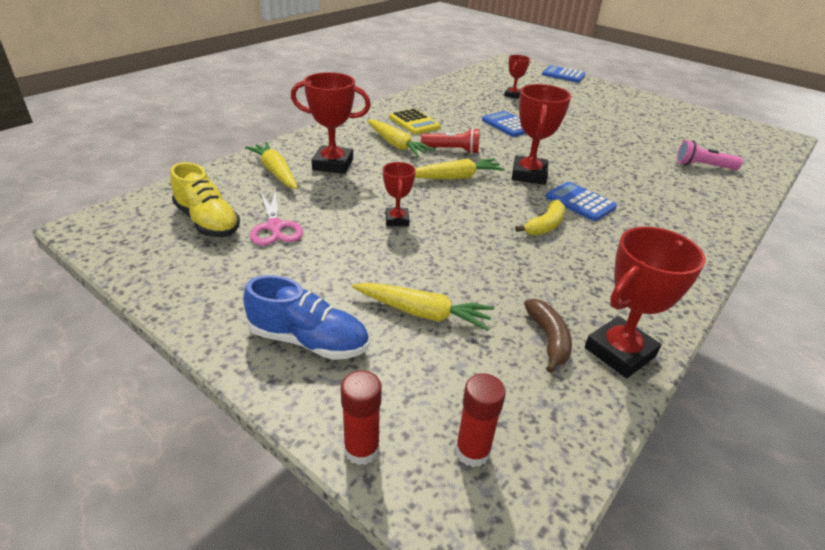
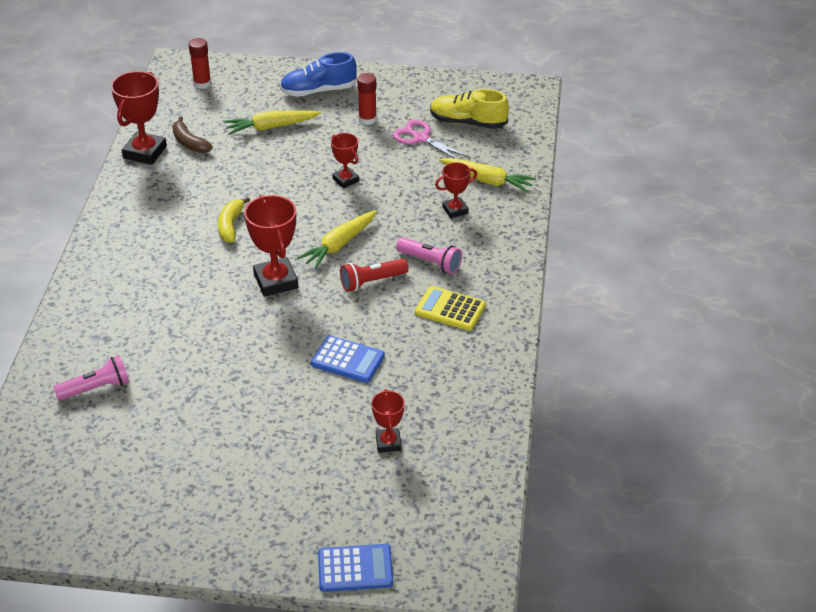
camera: 150 degrees right, 5 degrees up
red trophy [291,72,371,174] -> red trophy [435,162,477,218], size x0.58
red glue stick [341,370,382,465] -> red glue stick moved to [357,73,377,125]
yellow carrot [367,120,435,157] -> pink flashlight [396,238,462,274]
blue calculator [546,182,617,221] -> none

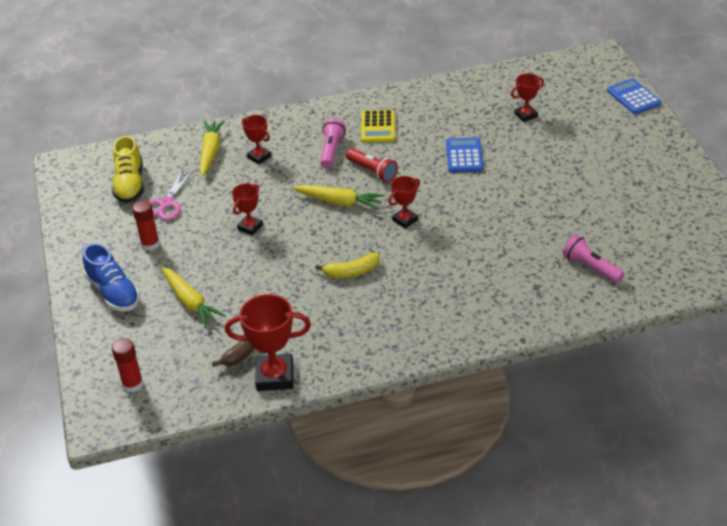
camera: 110 degrees left, 0 degrees up
red trophy [244,195,298,297] -> red trophy [388,176,420,229], size x0.58

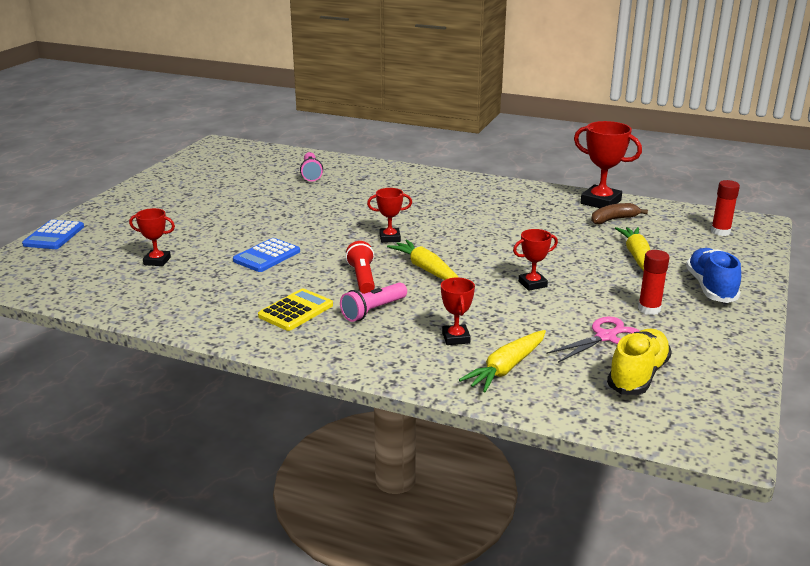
camera: 145 degrees left, 15 degrees down
yellow banana [315,253,380,278] -> none

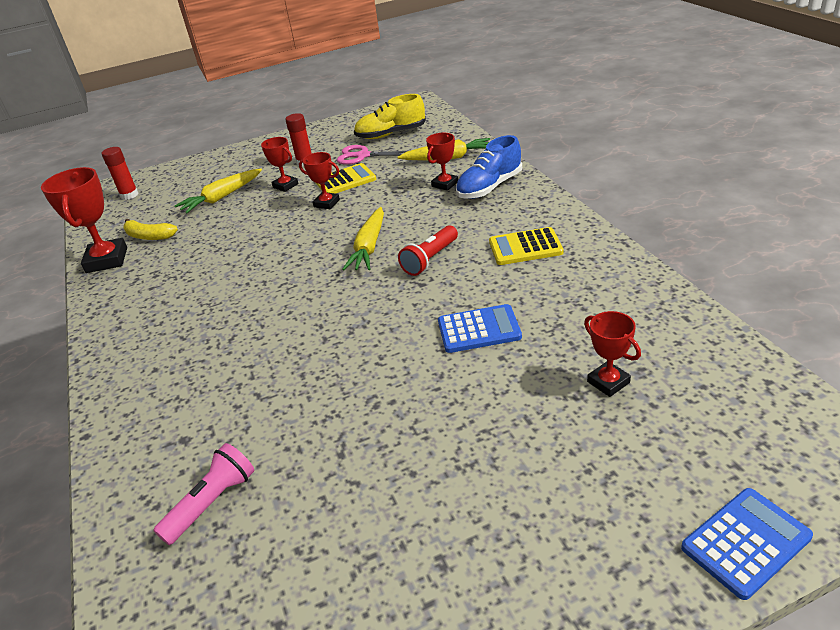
camera: 130 degrees left, 10 degrees up
pink flashlight [340,282,407,322] -> none
red trophy [367,188,412,243] -> red trophy moved to [261,137,298,192]
brown banana [591,203,648,224] -> yellow banana [123,219,178,240]
blue shoe [686,248,741,303] -> blue shoe moved to [456,135,522,199]
none -> yellow calculator [316,163,376,194]

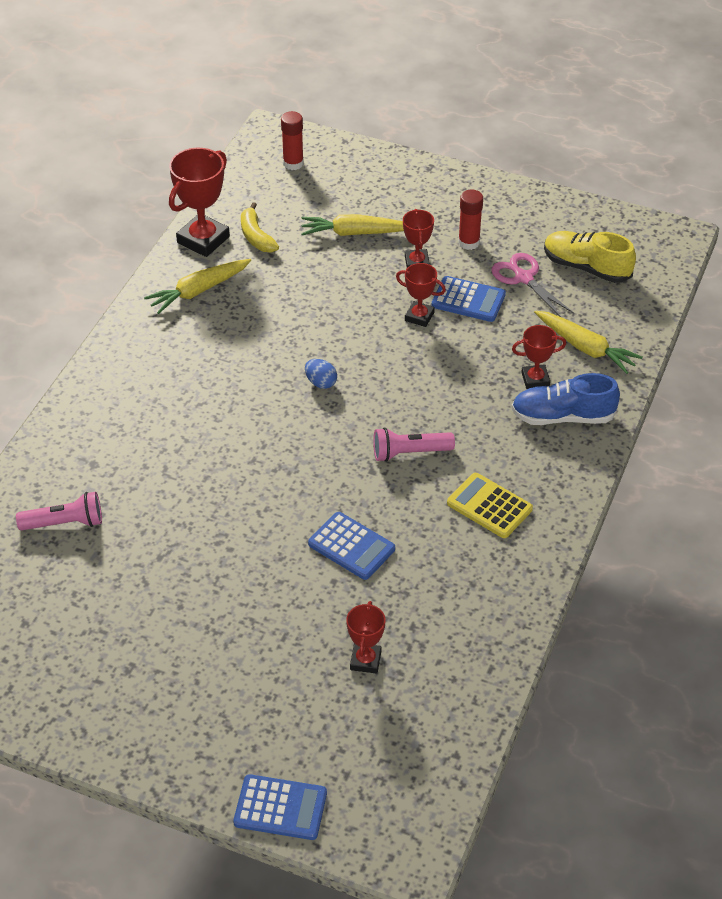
camera: 40 degrees right, 10 degrees up
red trophy [299,152,340,209] -> red trophy turned 45 degrees counterclockwise [396,263,446,327]
yellow calculator [316,163,376,194] -> blue calculator [432,276,506,322]
yellow carrot [342,207,384,270] -> yellow carrot moved to [144,259,251,314]
red flashlight [398,225,458,276] -> pink flashlight [373,428,455,462]
none -> blue egg [305,359,337,389]

